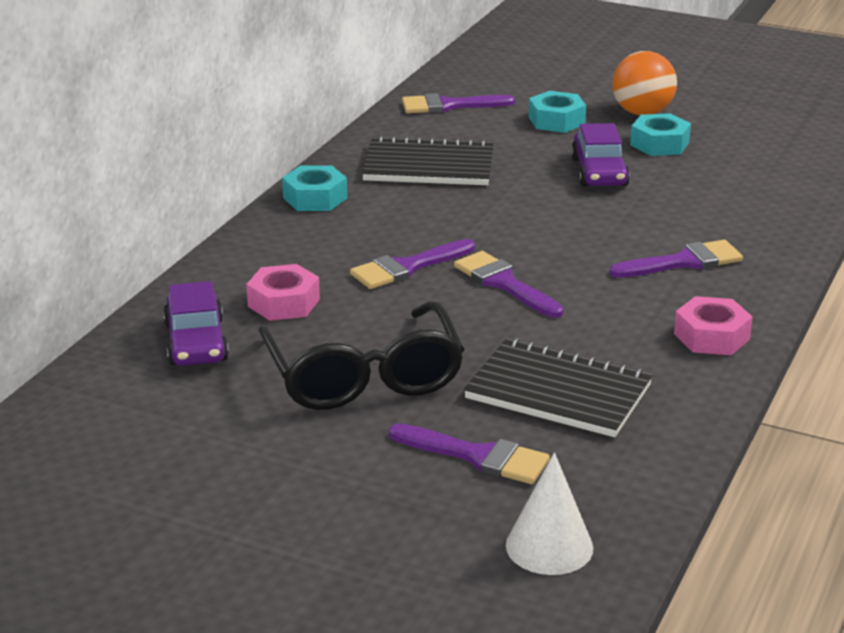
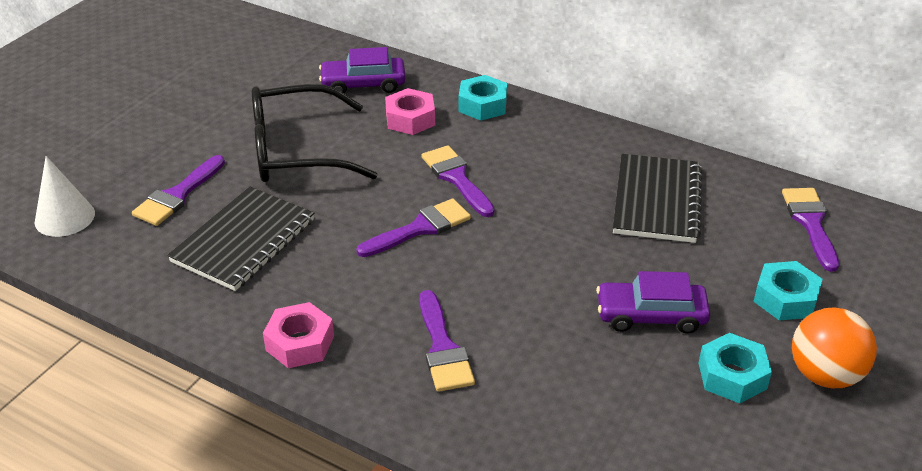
camera: 95 degrees right, 10 degrees up
turquoise nut [282,166,347,211] -> turquoise nut moved to [459,75,507,121]

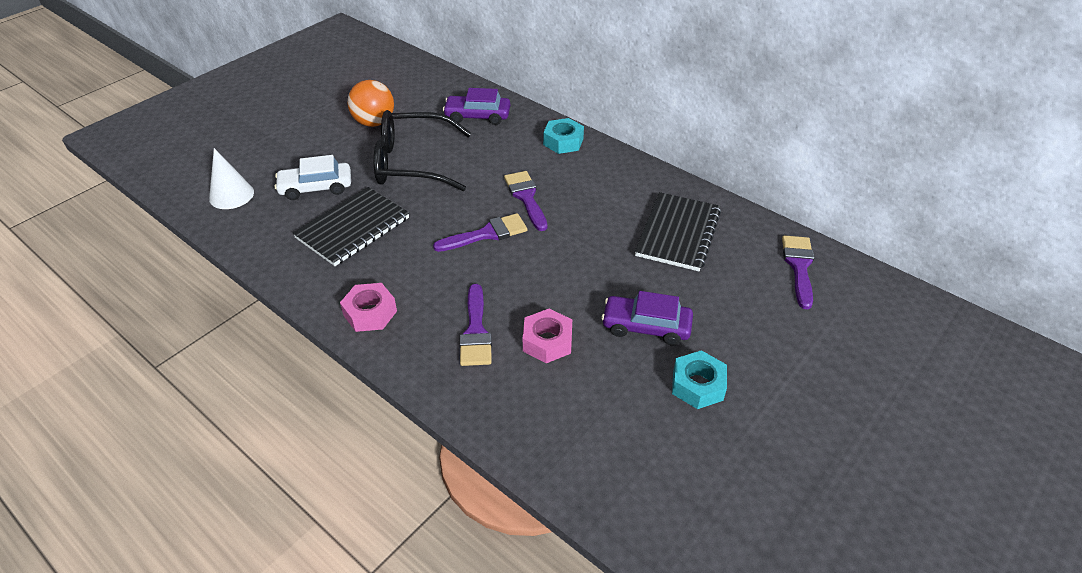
camera: 10 degrees right, 5 degrees up
purple brush [132,155,225,226] -> white car [275,155,351,200]
pink nut [385,88,435,135] -> pink nut moved to [523,309,572,363]
turquoise nut [753,261,822,320] -> none
orange ball [792,307,877,388] -> orange ball moved to [348,80,394,127]

